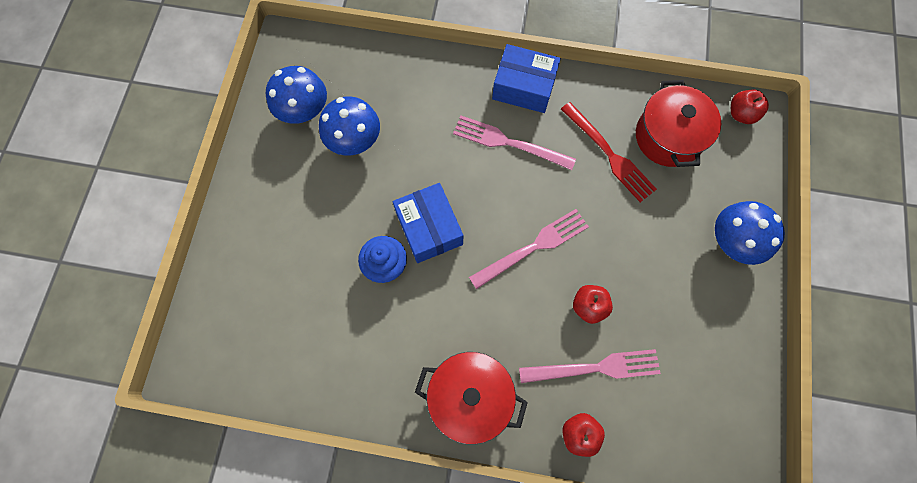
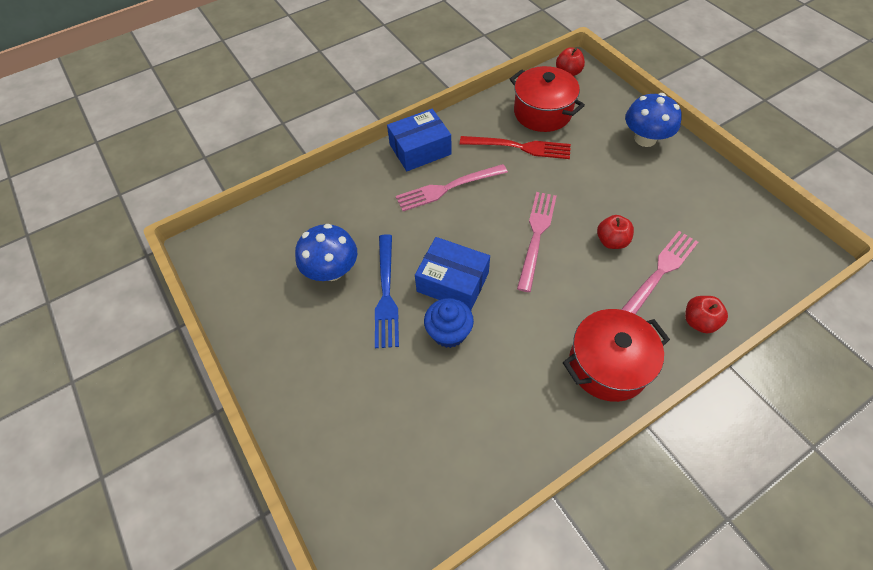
camera: 40 degrees left, 15 degrees down
blue mushroom [266,66,327,124] -> none
none -> blue fork [375,234,399,348]

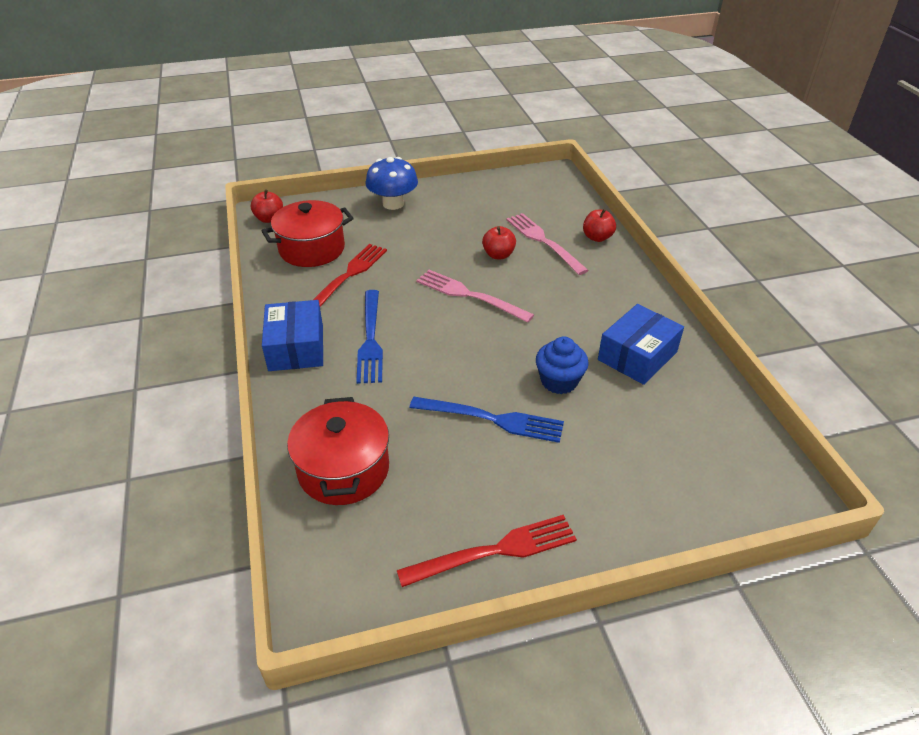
camera: 75 degrees left, 15 degrees down
blue mushroom [295,224,357,281] -> none
pink fork [396,164,508,211] -> blue fork [356,290,383,384]
blue box [415,237,490,310] -> blue box moved to [598,304,684,385]
red pot [563,309,670,402] -> red pot moved to [287,397,389,505]
none -> red fork [397,515,577,587]

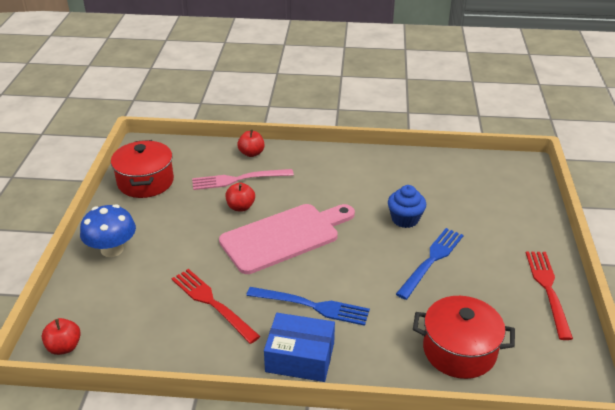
camera: 70 degrees left, 5 degrees down
red pot [262,200,354,267] -> red pot moved to [111,140,174,198]
pink fork [416,270,534,323] -> pink cutting board [219,204,355,274]
blue box [598,304,684,385] -> none

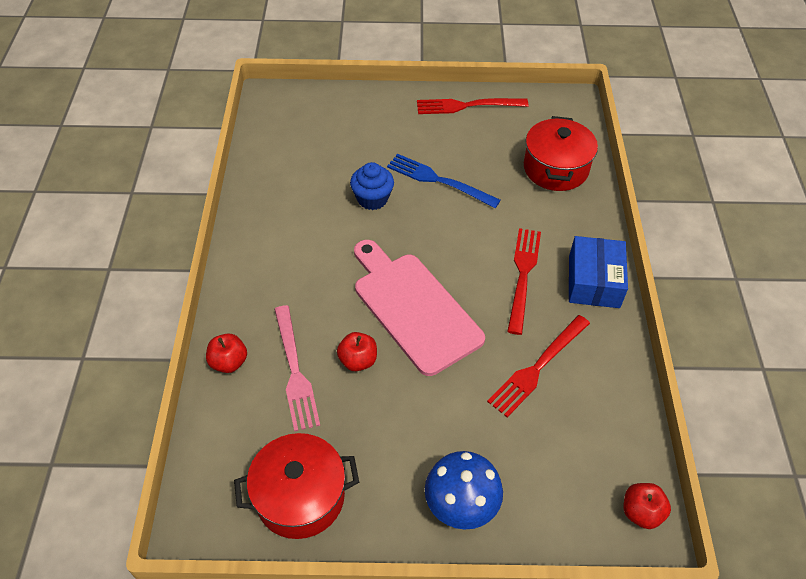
camera: 95 degrees left, 15 degrees up
blue fork [246,287,370,326] -> red fork [507,228,541,335]

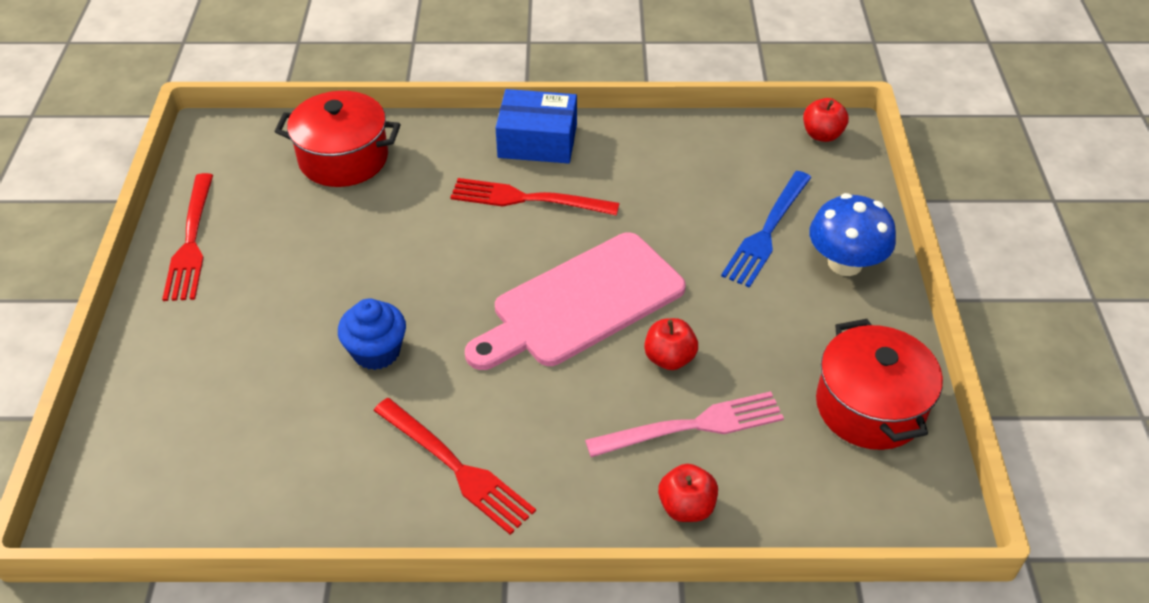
camera: 90 degrees left, 5 degrees down
blue fork [387,154,501,208] -> blue fork moved to [721,171,812,288]
red fork [487,315,590,417] -> red fork moved to [373,398,536,535]

